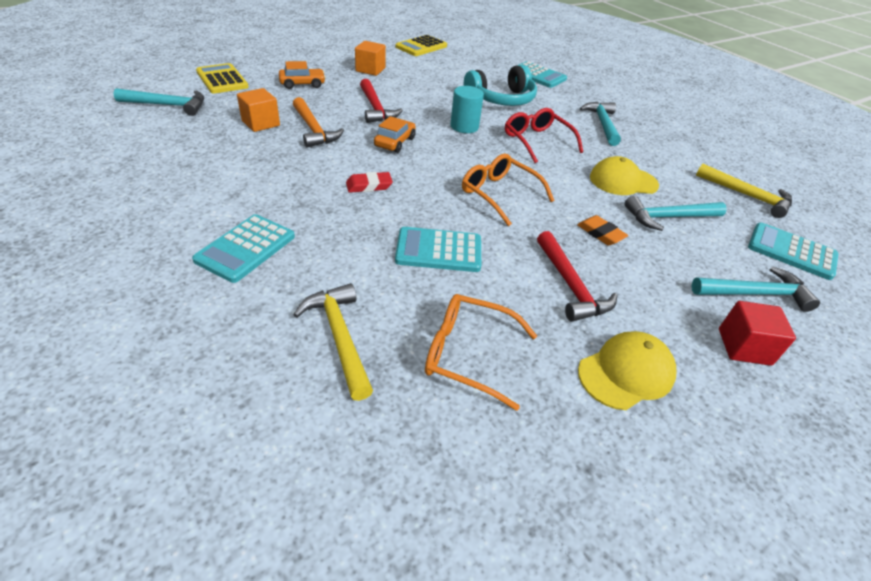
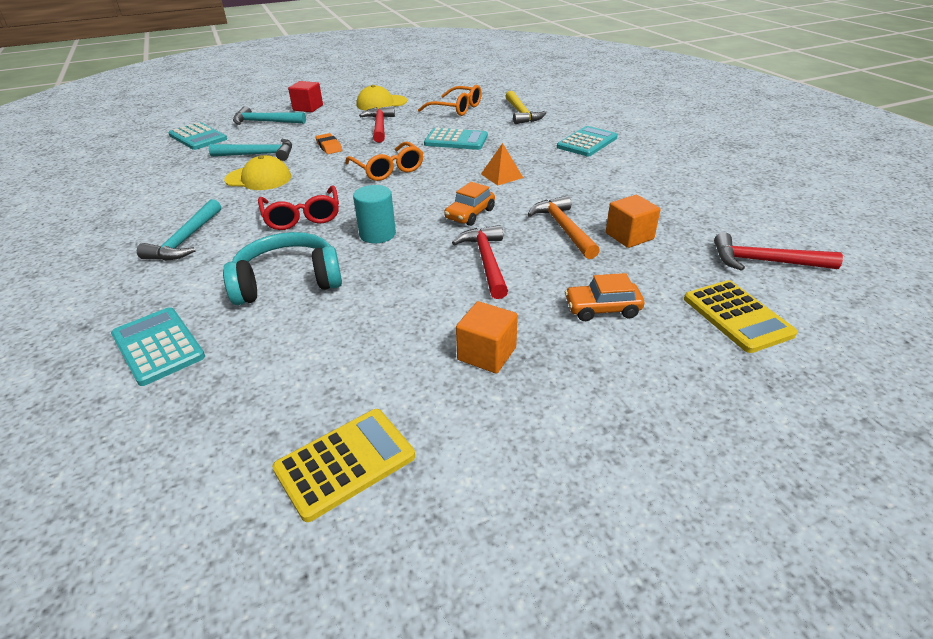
camera: 165 degrees left, 5 degrees down
turquoise hammer [113,88,204,116] -> red hammer [714,232,843,271]
red eraser [346,172,393,193] -> orange pyramid [481,143,523,186]
yellow hammer [696,164,792,218] -> none

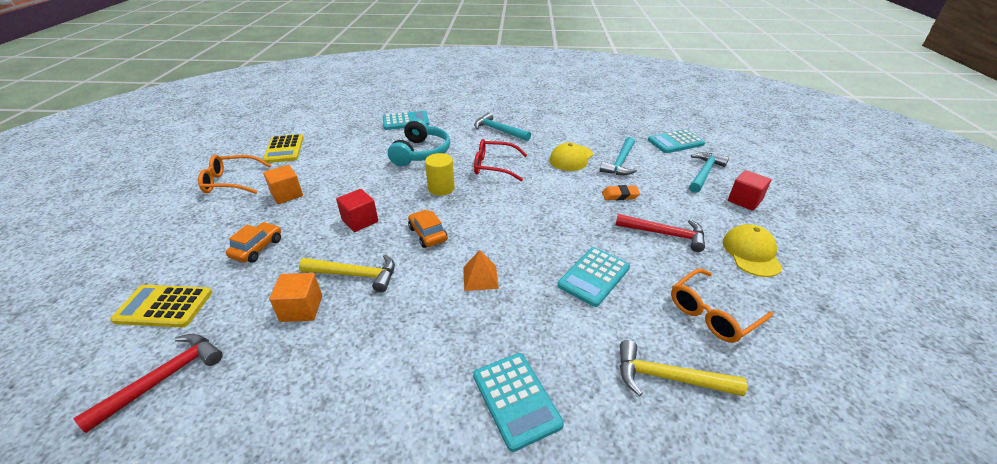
camera: 115 degrees right, 0 degrees up
orange glasses [345,141,423,181] -> orange glasses moved to [198,155,271,194]
turquoise cylinder [353,185,396,243] -> yellow cylinder [425,153,455,196]
red hammer [452,225,508,299] -> red cube [336,189,378,232]
orange hammer [528,195,600,259] -> yellow hammer [299,254,395,293]

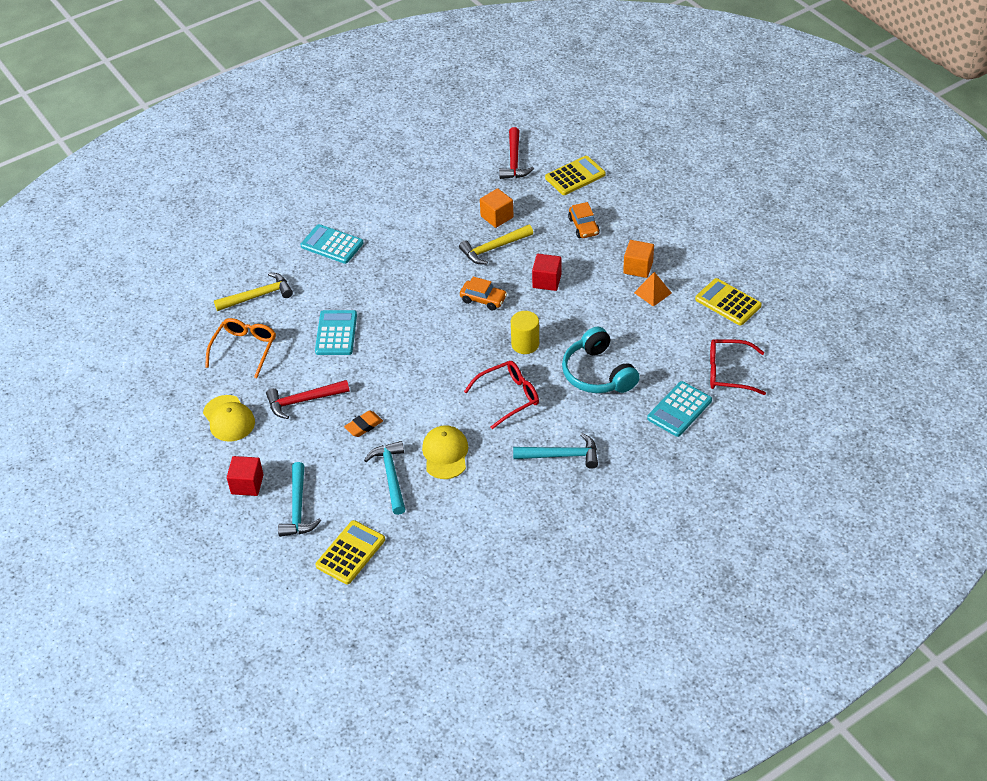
camera: 145 degrees right, 10 degrees up
orange glasses [198,155,271,194] -> none
orange pyramid [463,250,499,291] -> orange pyramid moved to [634,272,672,307]
turquoise calculator [648,129,705,153] -> yellow calculator [315,520,385,584]
none -> red glasses [710,339,766,395]

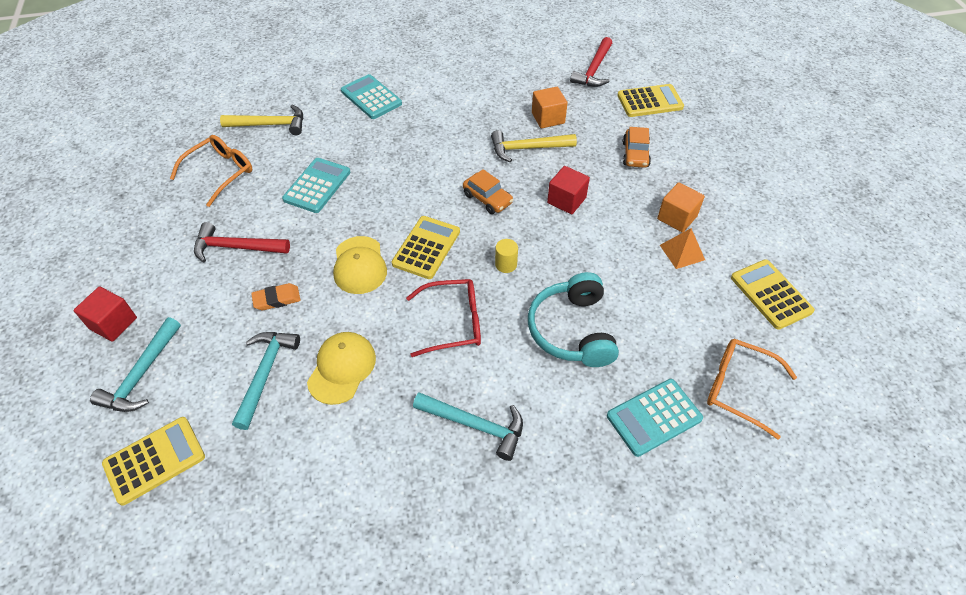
camera: 20 degrees right, 5 degrees up
yellow cap [203,395,255,442] -> yellow cap moved to [333,236,387,294]
yellow cylinder [511,311,539,354] -> yellow cylinder [495,239,518,273], size x0.65
red glasses [710,339,766,395] -> orange glasses [707,339,797,439]
none -> yellow calculator [392,216,460,279]

